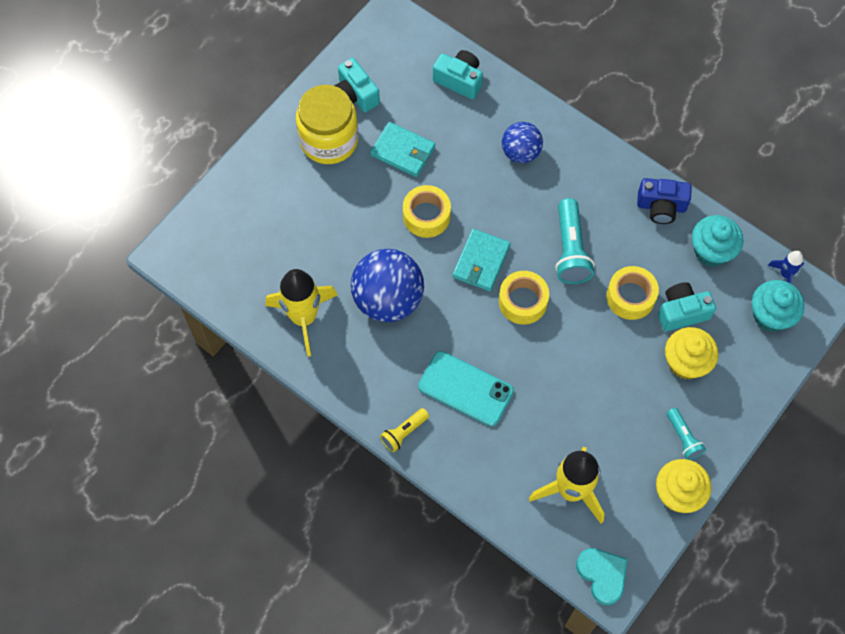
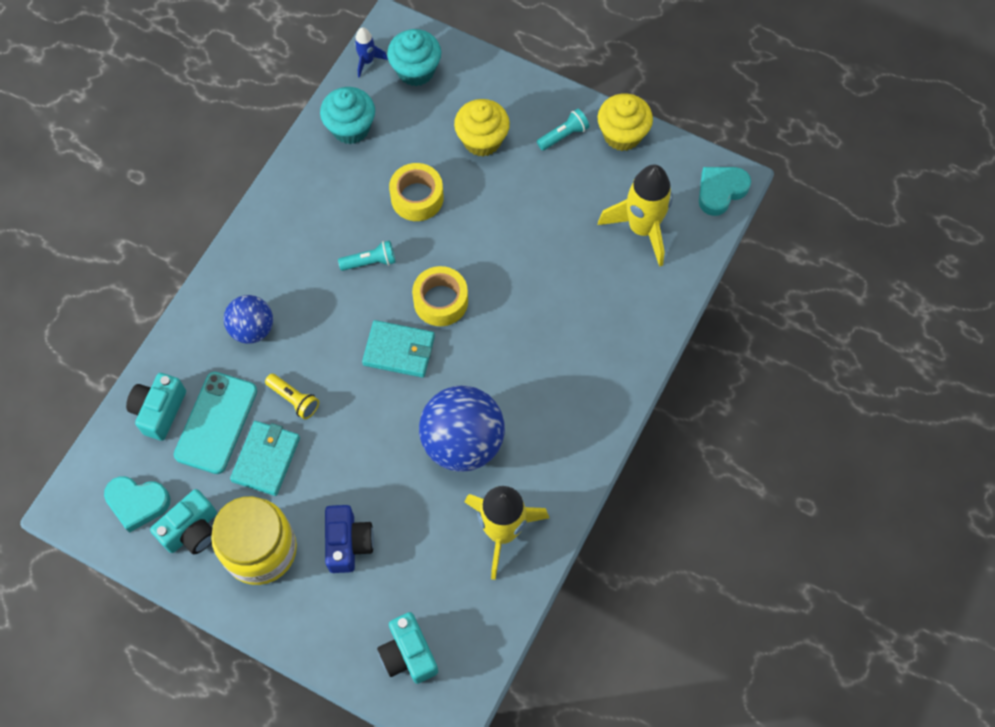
camera: 100 degrees left, 0 degrees up
yellow flashlight [380,408,429,452] -> yellow flashlight moved to [265,374,319,419]
yellow tape [403,185,451,238] -> none
turquoise phone [418,351,514,426] -> turquoise phone moved to [174,372,257,474]
turquoise flashlight [555,198,594,284] -> turquoise flashlight [338,240,396,271], size x0.58
blue camera [637,178,692,224] -> blue camera moved to [325,505,374,573]
turquoise camera [658,282,716,331] -> turquoise camera moved to [377,612,438,684]
none -> turquoise heart [104,476,171,533]

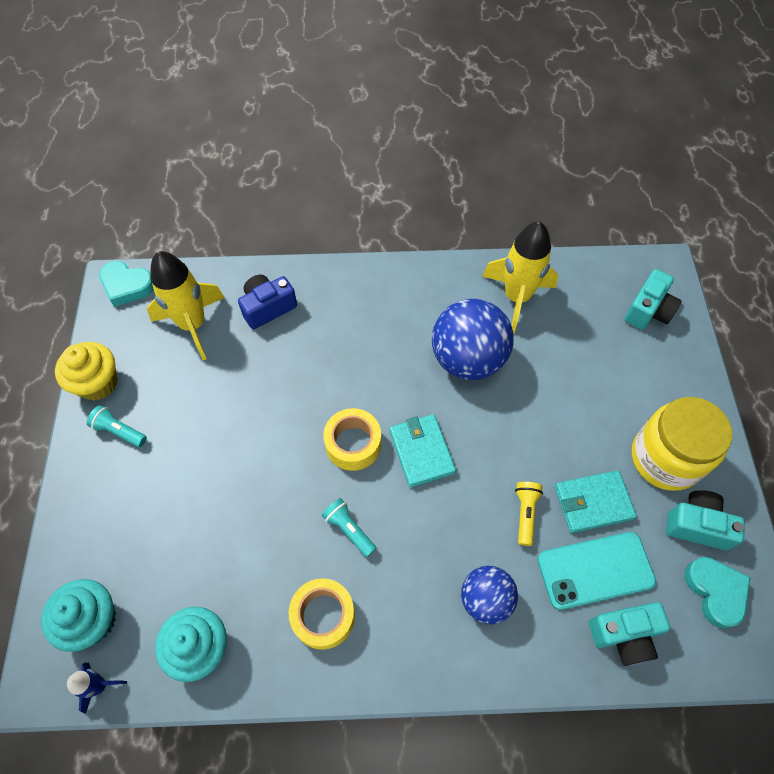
camera: 120 degrees left, 5 degrees down
blue camera [325,505,374,573] -> blue camera moved to [238,275,297,329]
yellow tape [389,163,444,221] -> yellow tape moved to [289,578,355,650]
yellow cupcake [454,99,510,157] -> none

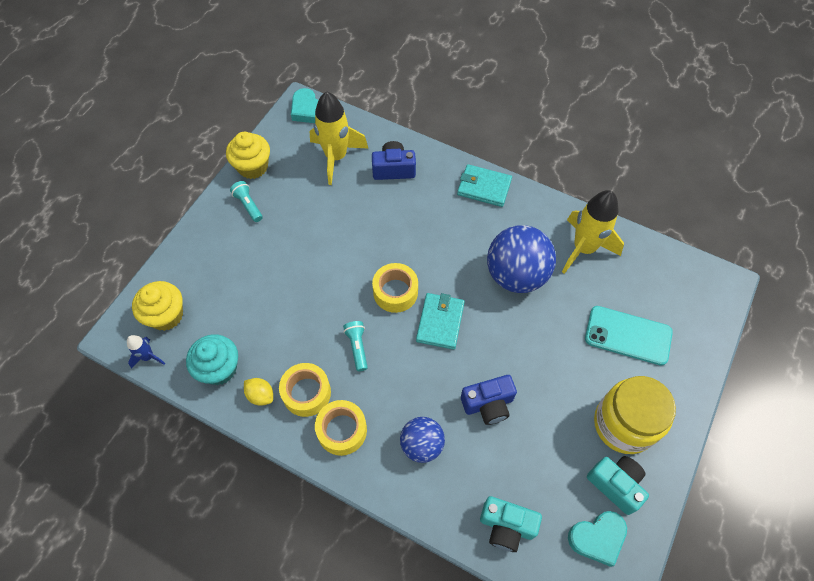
camera: 30 degrees right, 0 degrees up
turquoise cupcake [41,579,116,652] -> yellow cupcake [132,281,183,331]
yellow flashlight [515,482,543,546] -> blue camera [461,375,517,425]
turquoise phone [538,532,656,610] -> turquoise phone moved to [585,306,673,366]
turquoise wallet [555,470,637,533] -> turquoise wallet moved to [457,164,512,207]
turquoise camera [624,269,682,329] -> none
turquoise heart [684,557,751,629] -> turquoise heart turned 60 degrees clockwise [568,511,627,567]
none -> yellow lemon [244,378,273,406]
none -> yellow tape [315,400,367,456]

